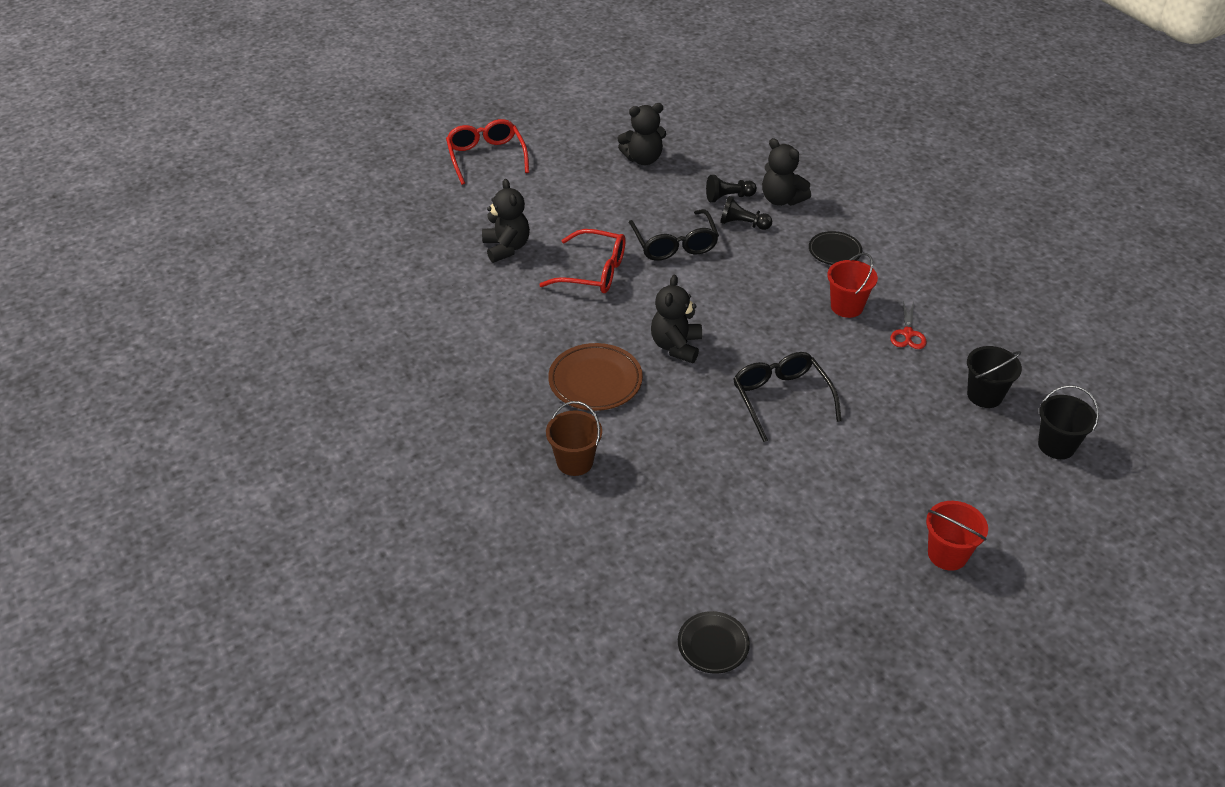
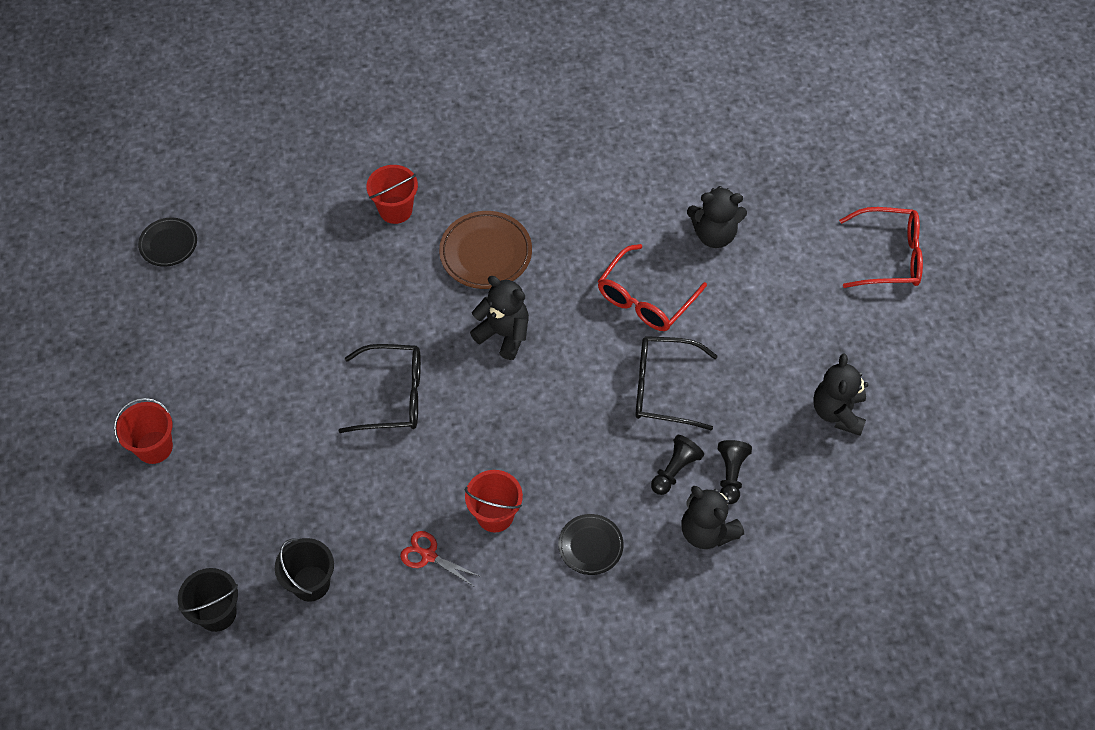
camera: 110 degrees right, 15 degrees up
brown bucket [546,401,602,476] -> red bucket [366,165,418,224]
black teddy bear [762,138,811,206] -> black teddy bear turned 105 degrees counterclockwise [681,486,744,549]

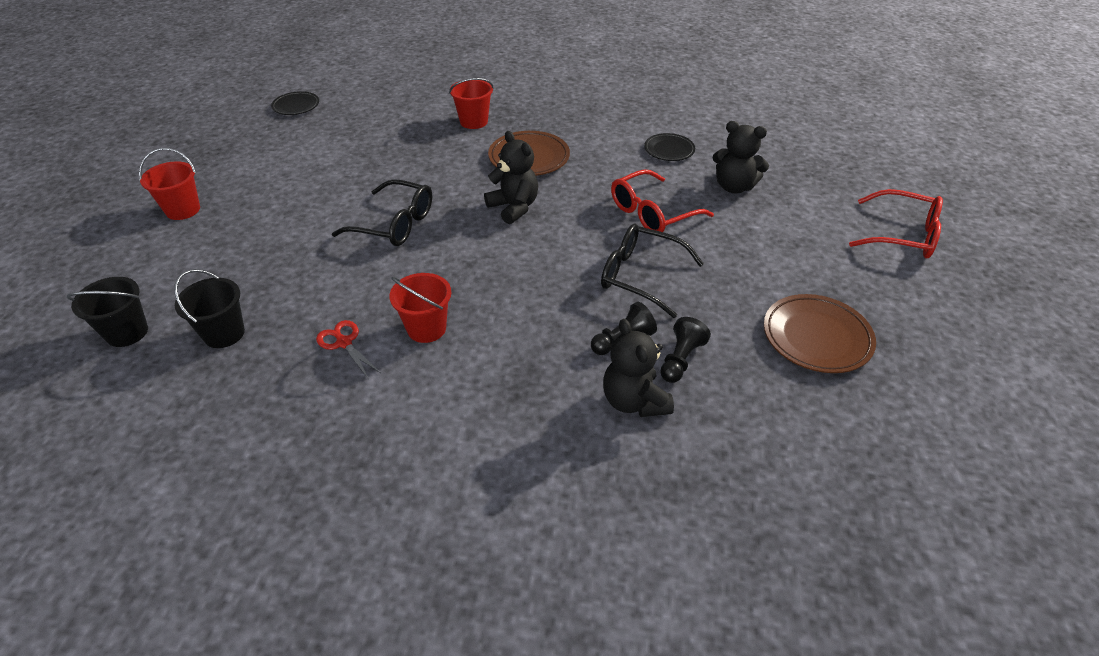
camera: 20 degrees right, 15 degrees down
black plate [558,514,624,575] -> black plate moved to [644,133,695,161]
black teddy bear [813,353,868,436] -> brown plate [764,294,876,373]

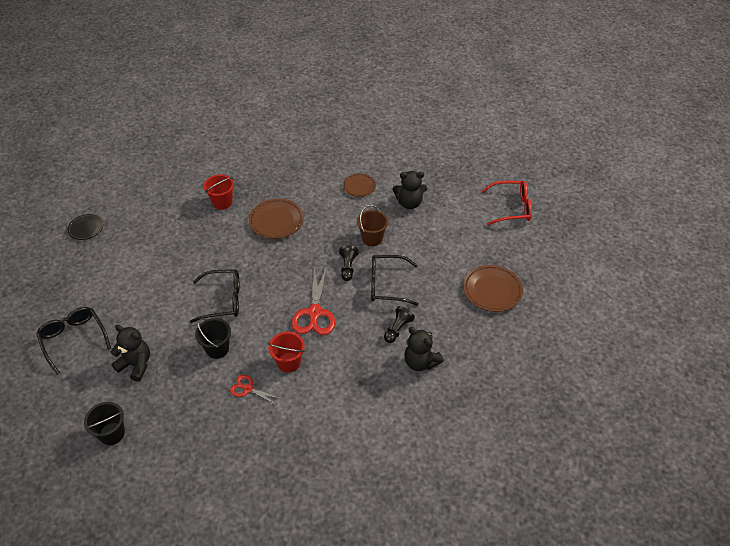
camera: 25 degrees left, 5 degrees up
red bucket [139,148,200,220] -> black glasses [36,307,111,374]
black bucket [174,269,245,348] -> black bucket moved to [195,318,231,359]
black teddy bear [484,131,538,224] -> black teddy bear moved to [110,325,150,382]
red glasses [611,169,714,232] -> brown bucket [357,205,388,246]
black plate [644,133,695,161] -> brown plate [343,173,376,197]
black pawn [660,317,711,383] -> black pawn moved to [339,245,359,281]
none -> red scissors [291,266,335,335]

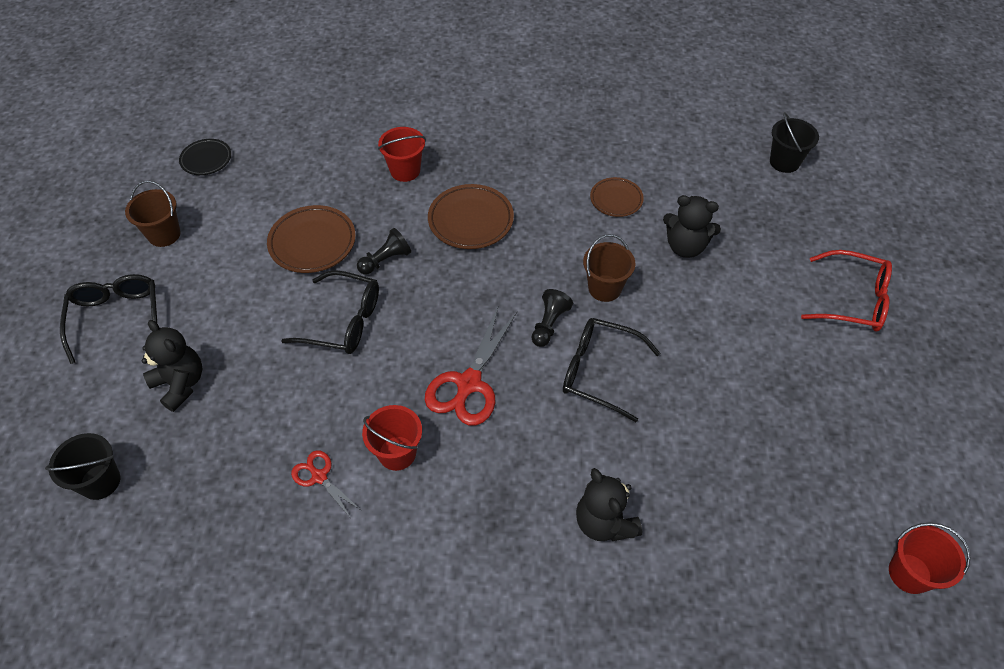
camera: 20 degrees right, 5 degrees up
black bucket [195,318,231,359] -> black bucket moved to [770,112,819,173]
black pawn [384,306,415,343] -> black pawn moved to [357,228,411,275]
brown plate [463,265,523,312] -> brown plate moved to [267,205,356,273]
none -> brown bucket [125,180,181,247]
none -> red bucket [889,522,971,594]

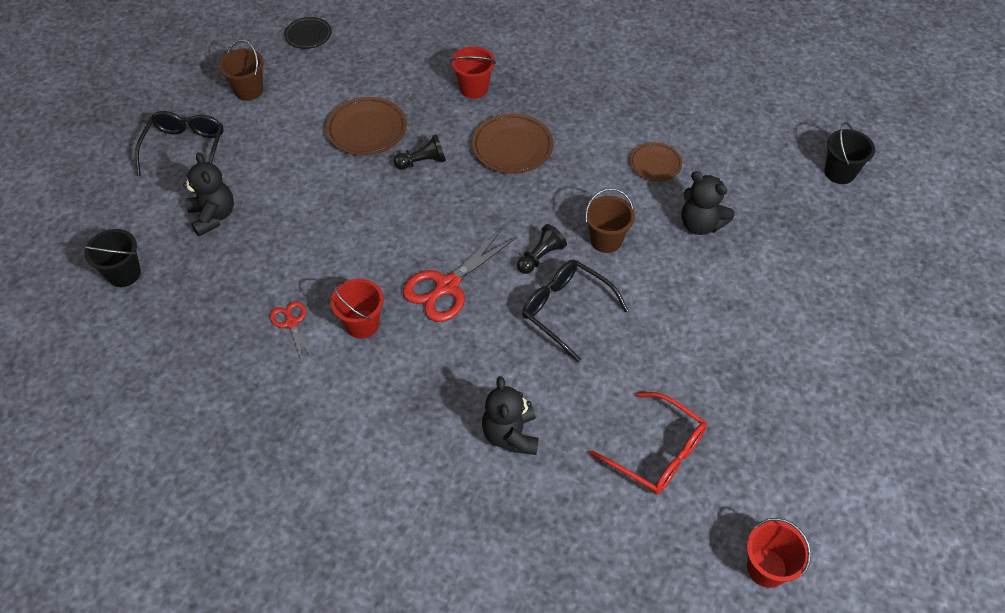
camera: 20 degrees right, 0 degrees up
black glasses [281,270,379,354] -> none
red glasses [801,250,892,331] -> red glasses moved to [589,392,707,495]

